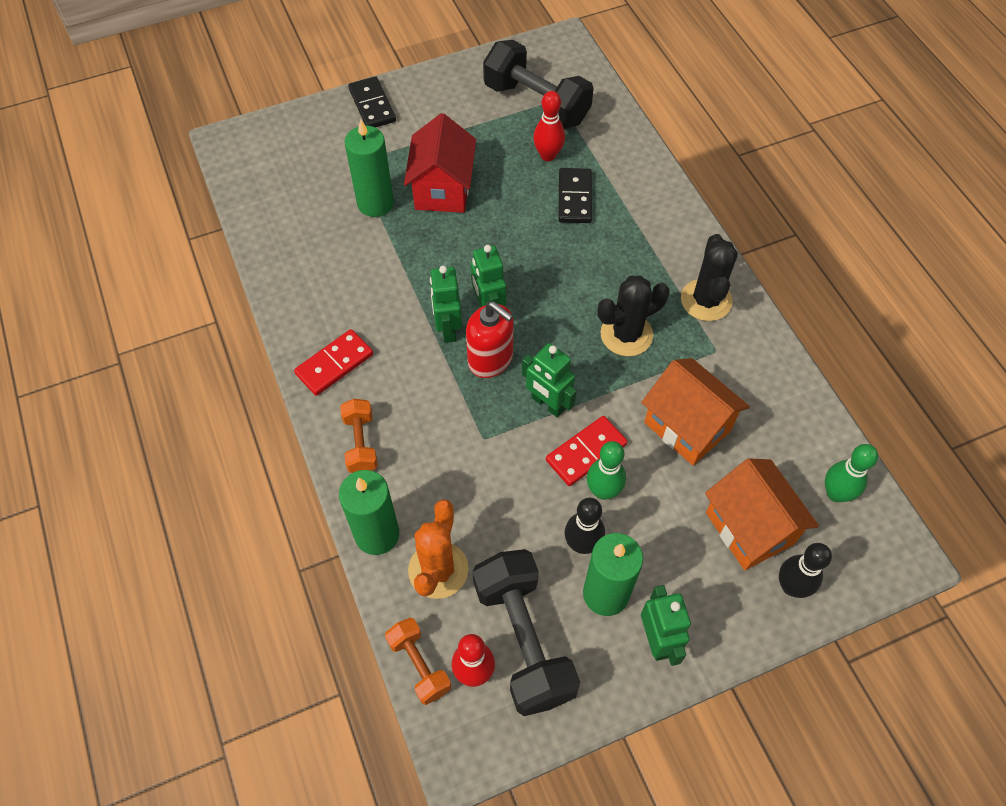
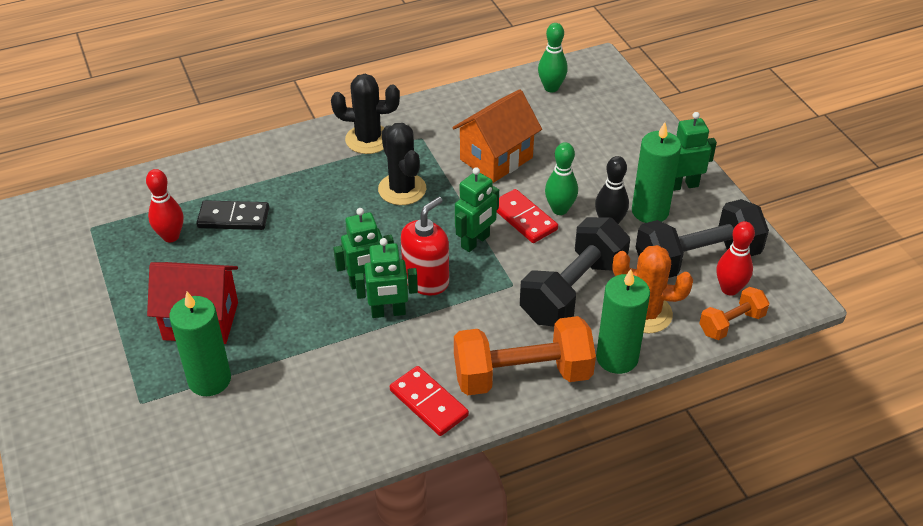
camera: 90 degrees left, 15 degrees down
orange dumbbell [340,399,378,473] -> orange dumbbell [454,316,596,395], size x1.88
black domino [348,76,396,128] -> none
black dumbbell [483,40,594,129] -> black dumbbell moved to [520,217,630,326]
orange house [705,458,819,570] -> none
black bowling pin [779,543,832,598] -> none

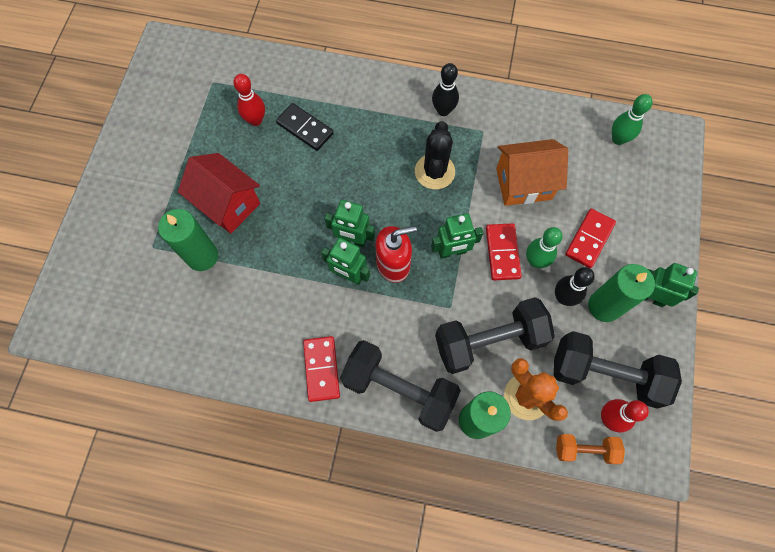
camera: 35 degrees right, 25 degrees up
black cactus [331,74,400,154] -> black bowling pin [432,63,459,116]
orange dumbbell [454,316,596,395] -> black dumbbell [340,340,461,432]
none -> red domino [565,209,616,268]

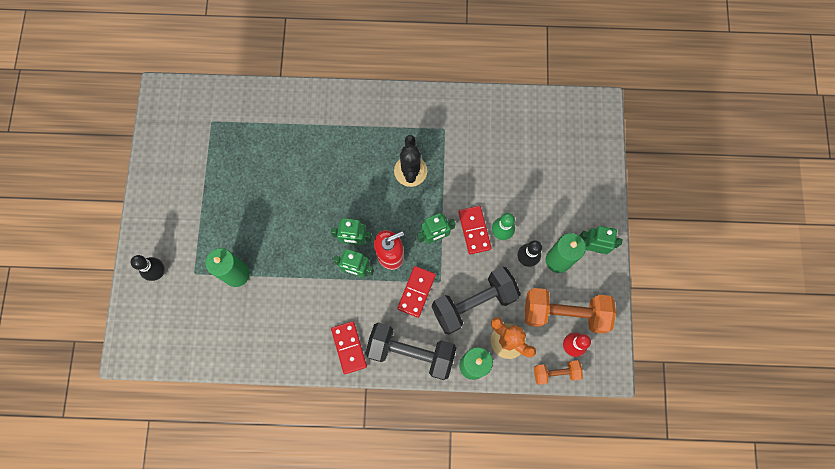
camera: 10 degrees left, 5 degrees up
red house [178,153,260,234] -> none
red bowling pin [233,74,265,126] -> none
black domino [276,103,334,151] -> none
black bowling pin [432,63,459,116] -> black bowling pin moved to [131,255,165,281]
orange house [496,139,568,206] -> none
black dumbbell [554,331,682,409] -> orange dumbbell [525,288,616,334]
red domino [565,209,616,268] -> red domino moved to [397,266,436,318]
green bowling pin [612,94,653,145] -> none

